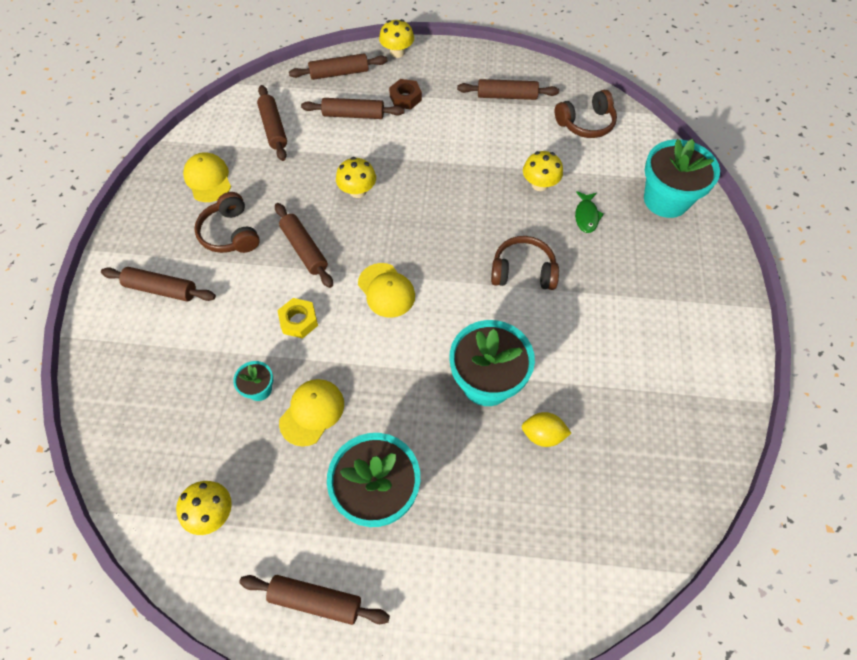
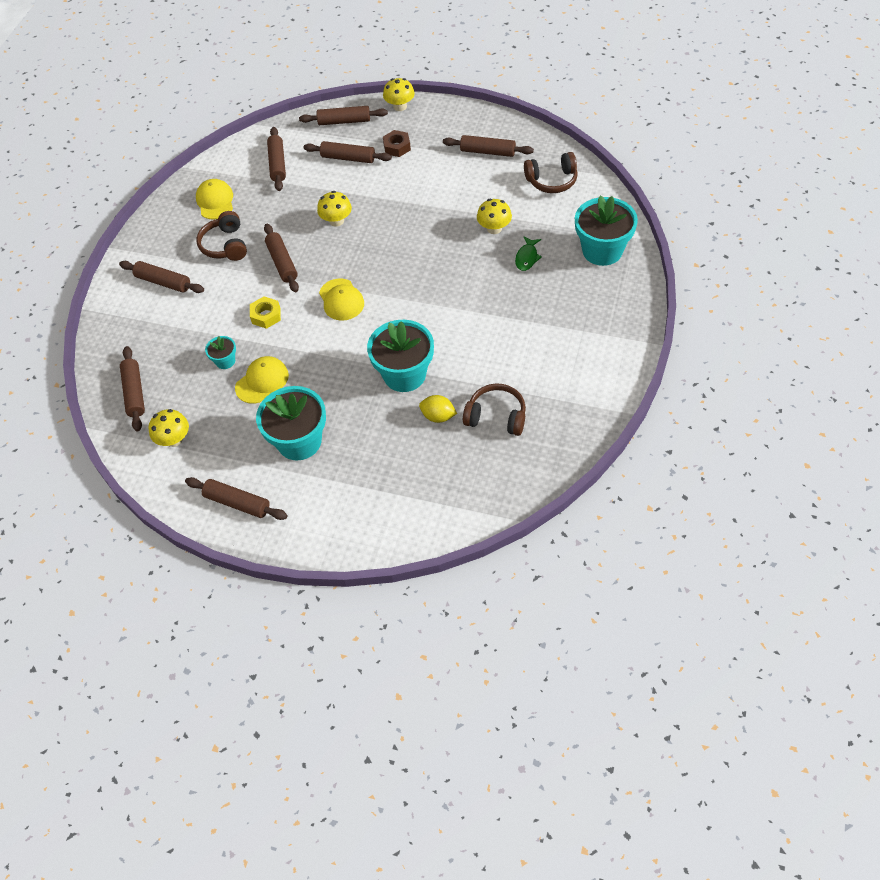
camera: 15 degrees right, 5 degrees down
brown headphones [491,236,559,290] -> brown headphones moved to [463,383,526,436]
none -> brown rolling pin [120,346,145,432]

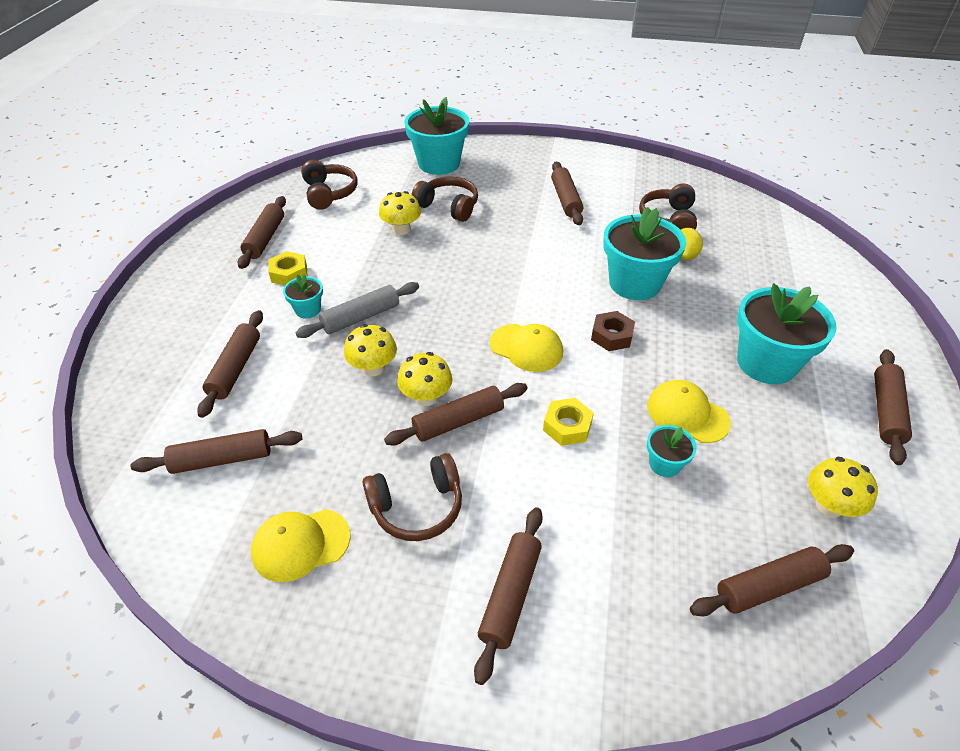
camera: 100 degrees left, 10 degrees down
brown rolling pin [299,106,388,125] -> brown rolling pin moved to [551,162,583,225]
yellow cap [319,278,364,321] -> yellow cap turned 60 degrees clockwise [490,324,563,372]
yellow mushroom [383,78,415,111] -> yellow mushroom moved to [397,352,452,406]
brown nut [383,130,411,157] -> brown nut moved to [591,311,635,351]
green fish [515,236,542,271] -> brown headphones [412,176,478,222]
none -> yellow nut [268,251,307,286]
none -> turquoise flower pot [283,274,323,318]
none -> grey rolling pin [295,282,419,338]

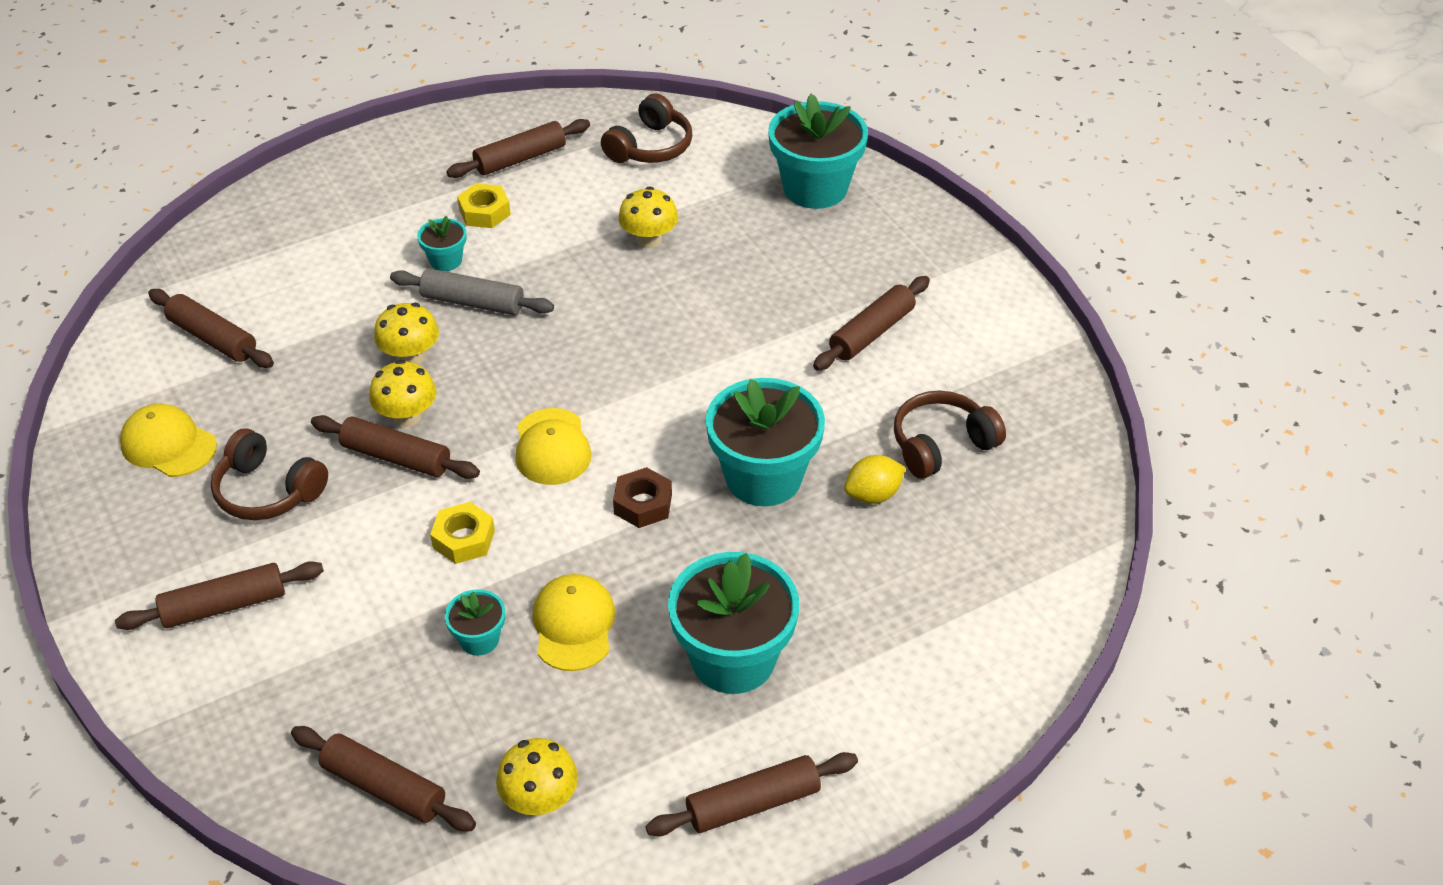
camera: 50 degrees right, 0 degrees up
brown rolling pin [197,310,263,418] -> none
brown headphones [412,176,478,222] -> none

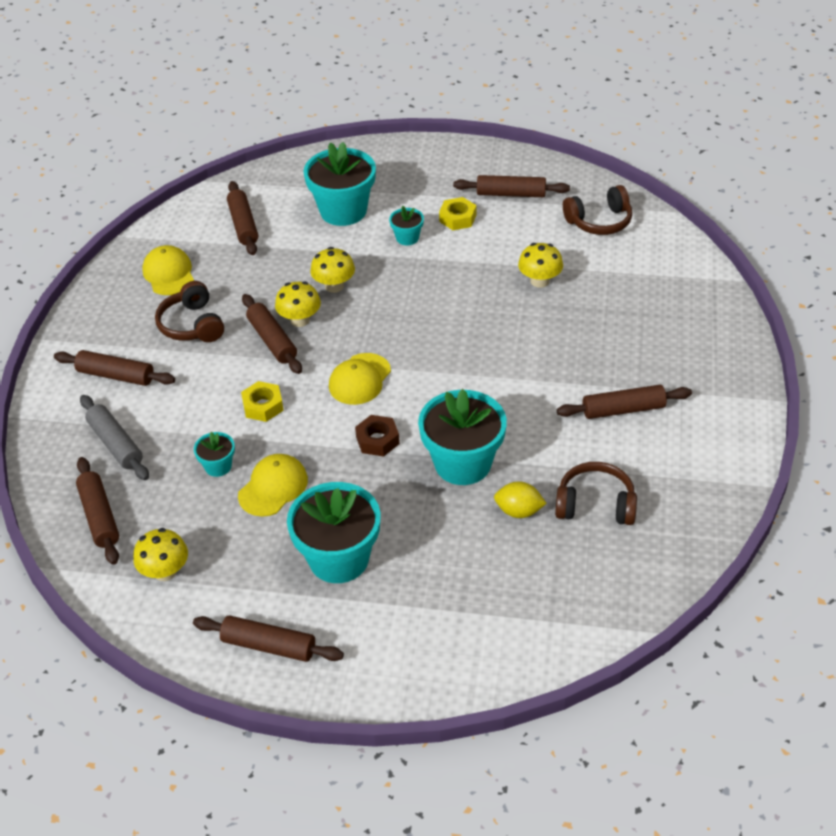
camera: 40 degrees right, 0 degrees up
grey rolling pin [390,268,554,315] -> grey rolling pin moved to [80,395,149,480]
turquoise flower pot [768,94,868,209] -> turquoise flower pot moved to [303,142,376,226]

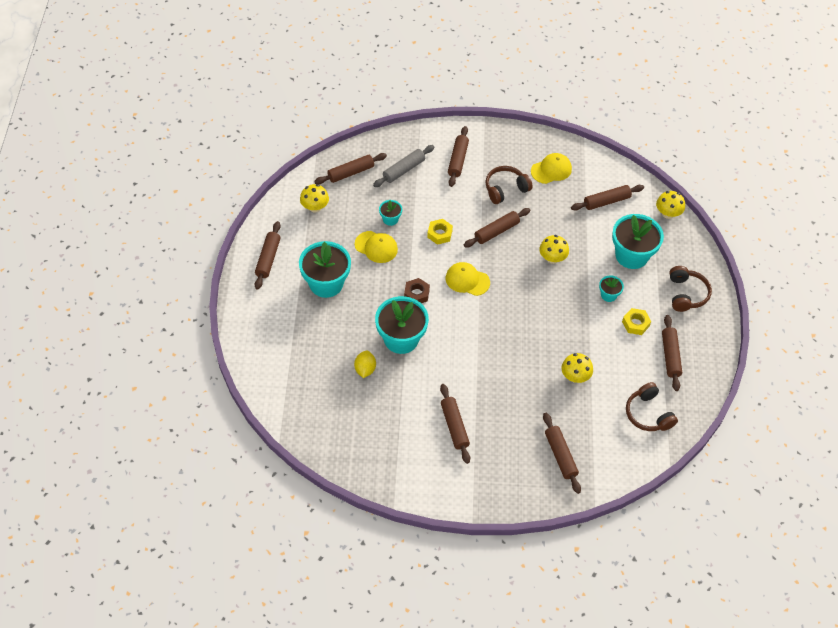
camera: 80 degrees right, 10 degrees up
yellow mushroom [275,281,321,327] -> yellow mushroom moved to [656,191,685,219]
brown headphones [555,462,637,525] -> brown headphones moved to [670,266,712,312]
none -> brown rolling pin [543,413,581,494]

